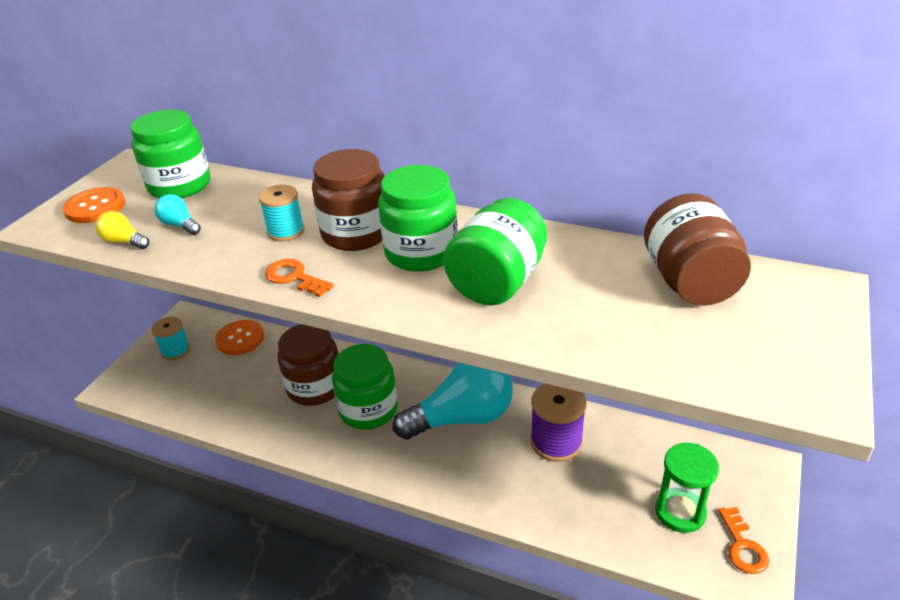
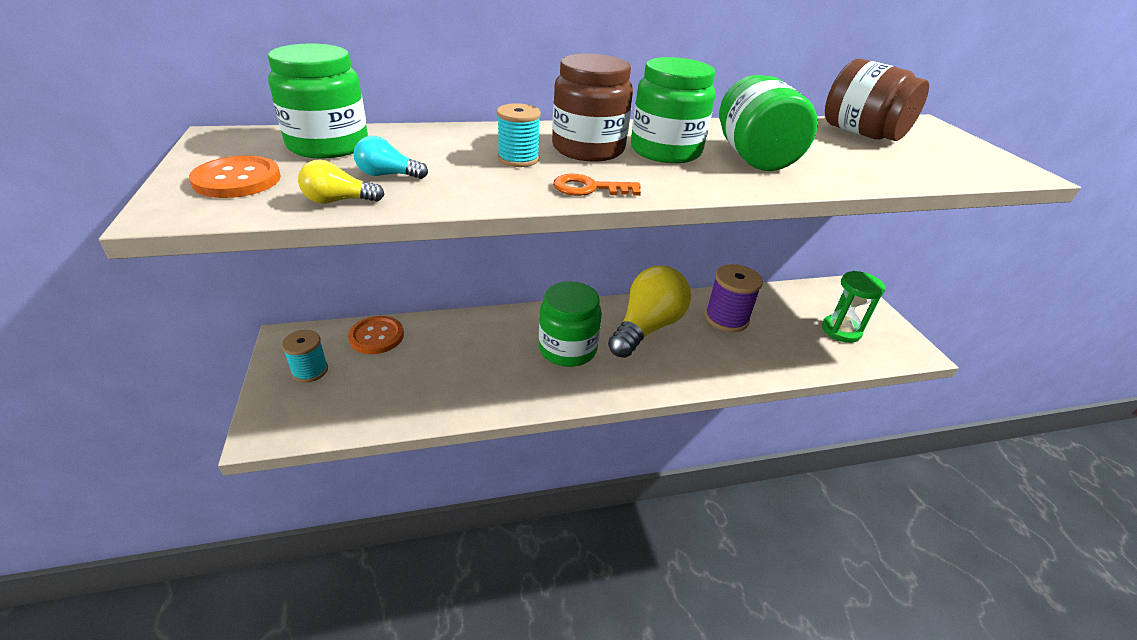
camera: 40 degrees left, 0 degrees up
brown jar [278,324,338,406] -> none
turquoise light bulb [393,363,513,439] -> yellow light bulb [608,265,691,358]
orange key [718,507,769,574] -> none

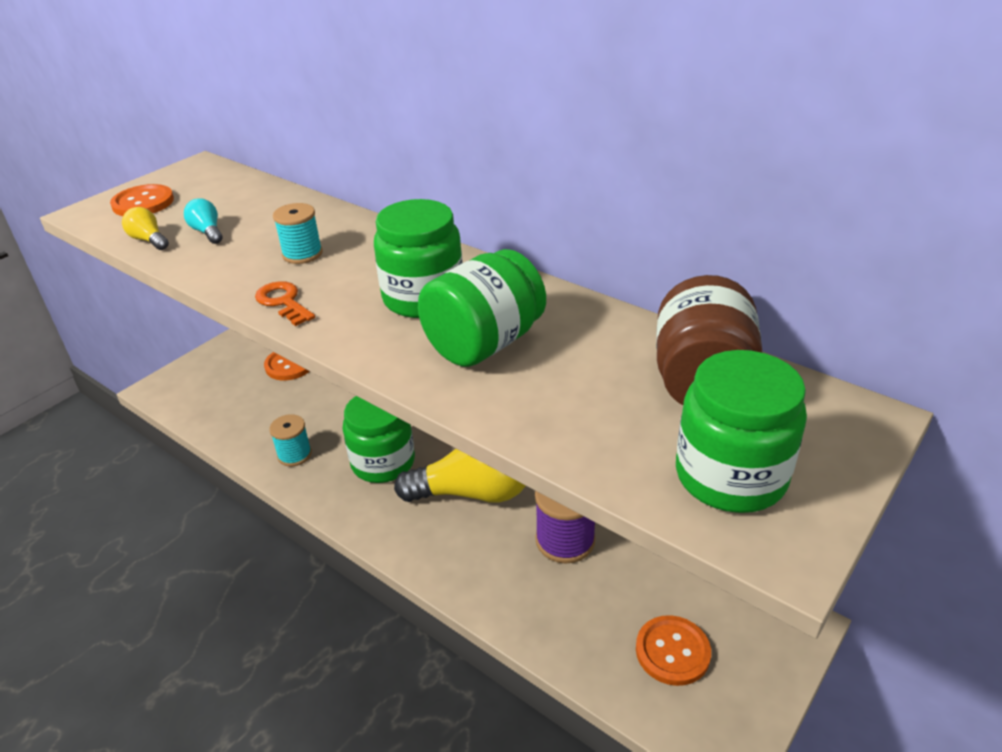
camera: 55 degrees right, 0 degrees up
green jar [268,44,368,159] -> green jar moved to [676,350,807,513]
turquoise spool [282,330,328,383] -> turquoise spool moved to [269,414,312,466]
brown jar [552,54,633,162] -> none
green hourglass [822,271,886,343] -> orange button [636,615,711,686]

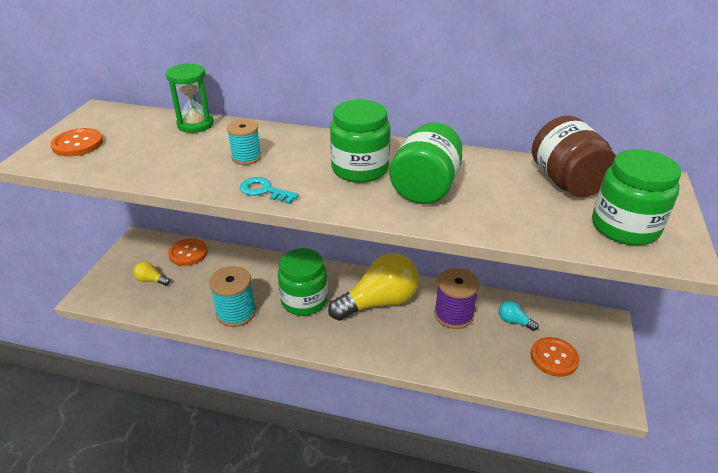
camera: 25 degrees left, 0 degrees up
yellow light bulb [122,207,169,250] -> yellow light bulb moved to [133,262,170,286]
turquoise light bulb [184,198,222,244] -> turquoise light bulb moved to [499,301,538,331]
orange key [255,281,315,326] -> turquoise key [240,177,299,204]
turquoise spool [269,414,312,466] -> turquoise spool [209,266,256,327], size x1.54
none -> green hourglass [166,63,214,133]

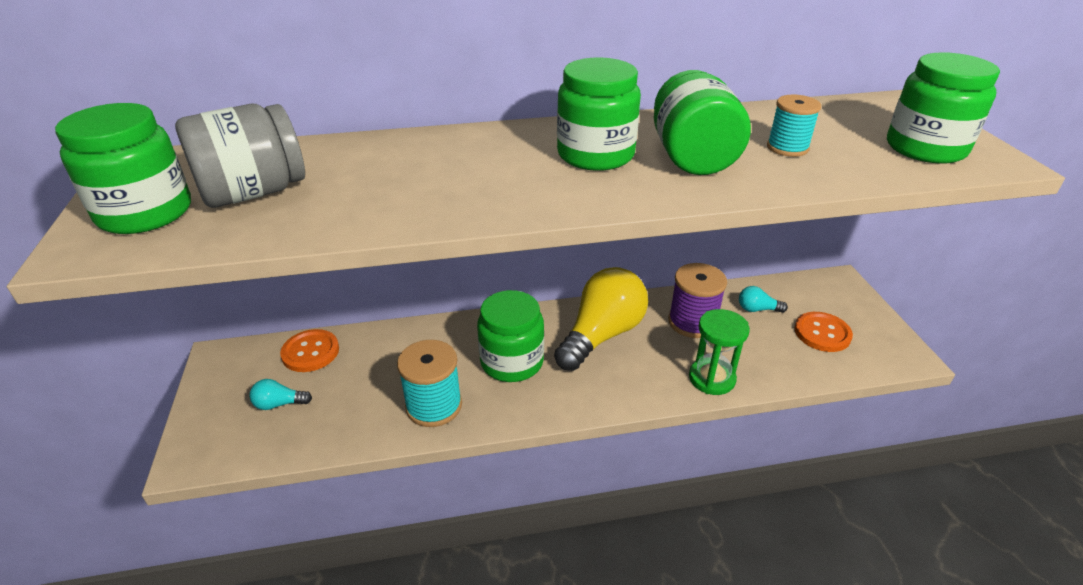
camera: 25 degrees left, 0 degrees up
orange button [50,128,103,157] -> green jar [55,103,191,234]
yellow light bulb [133,262,170,286] -> turquoise light bulb [249,379,312,410]
green hourglass [166,63,214,133] -> green hourglass moved to [689,309,750,395]
turquoise spool [227,119,262,165] -> turquoise spool moved to [767,95,821,157]
turquoise key [240,177,299,204] -> none
brown jar [532,115,616,197] -> none
none -> grey jar [175,104,305,208]

